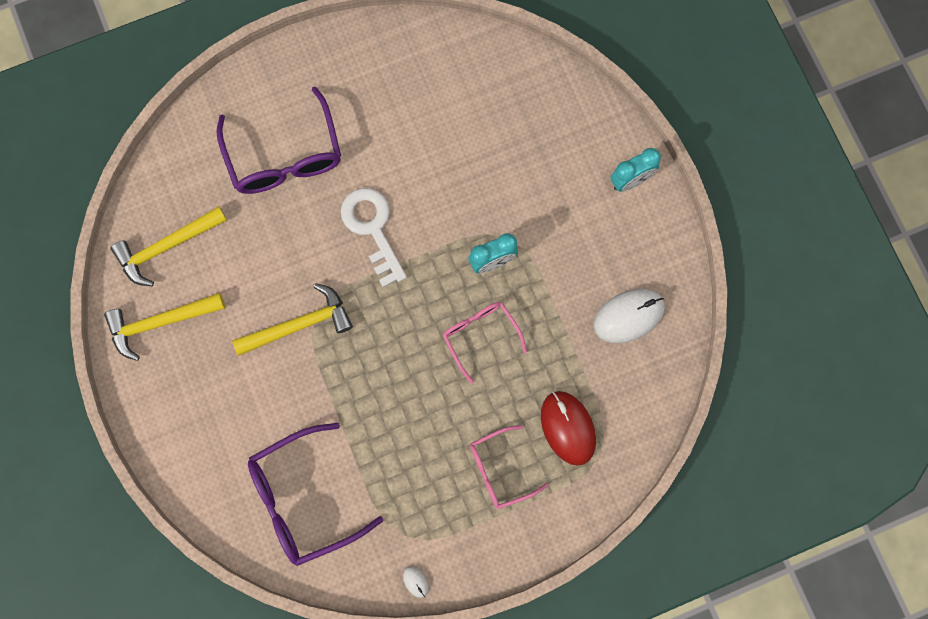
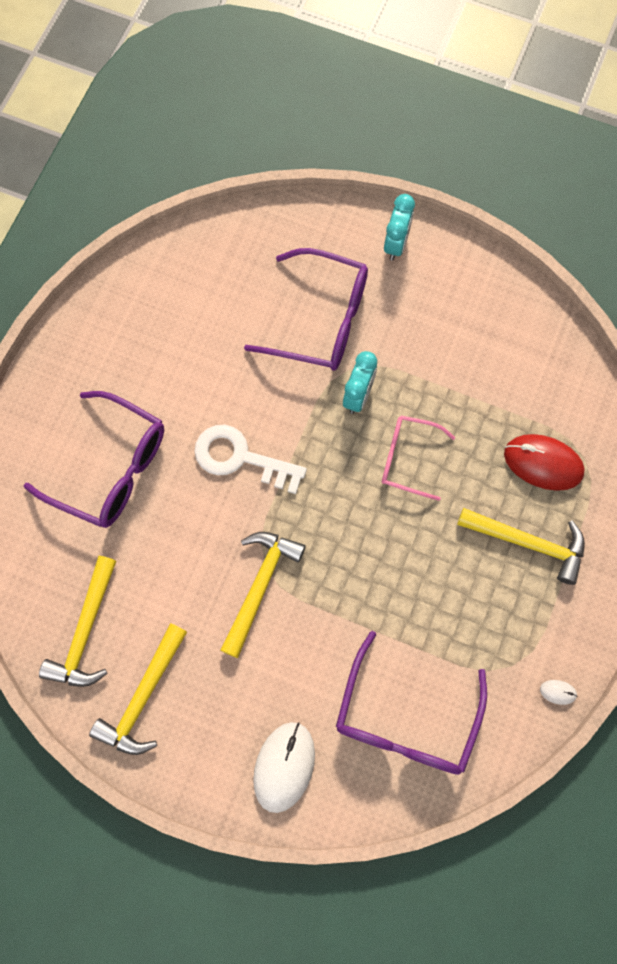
camera: 45 degrees left, 5 degrees down
pink glasses [470,425,548,509] -> yellow hammer [457,508,585,585]
white mouse [594,289,665,343] -> white mouse moved to [253,722,315,813]
none -> purple glasses [244,248,368,371]

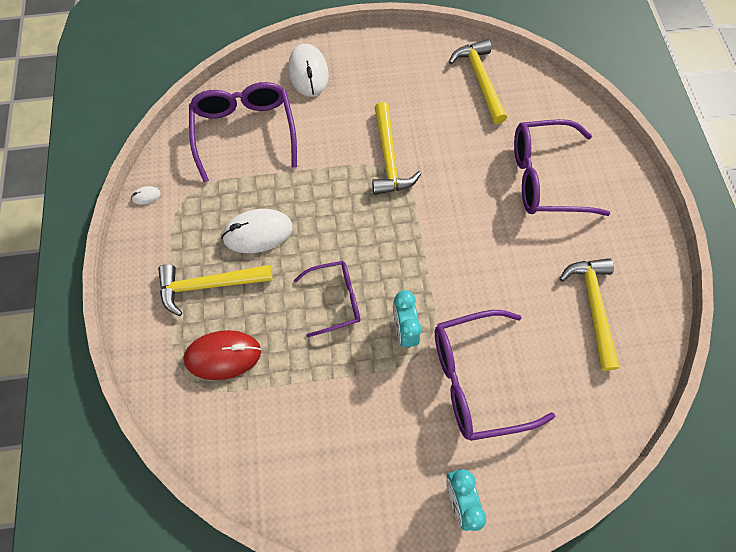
camera: 150 degrees right, 5 degrees down
yellow hammer [89,623,187,755] -> yellow hammer moved to [560,258,620,371]
white key [194,425,307,494] -> none
pink glasses [382,416,455,501] -> purple glasses [294,261,360,337]
none -> white mouse [222,209,293,253]

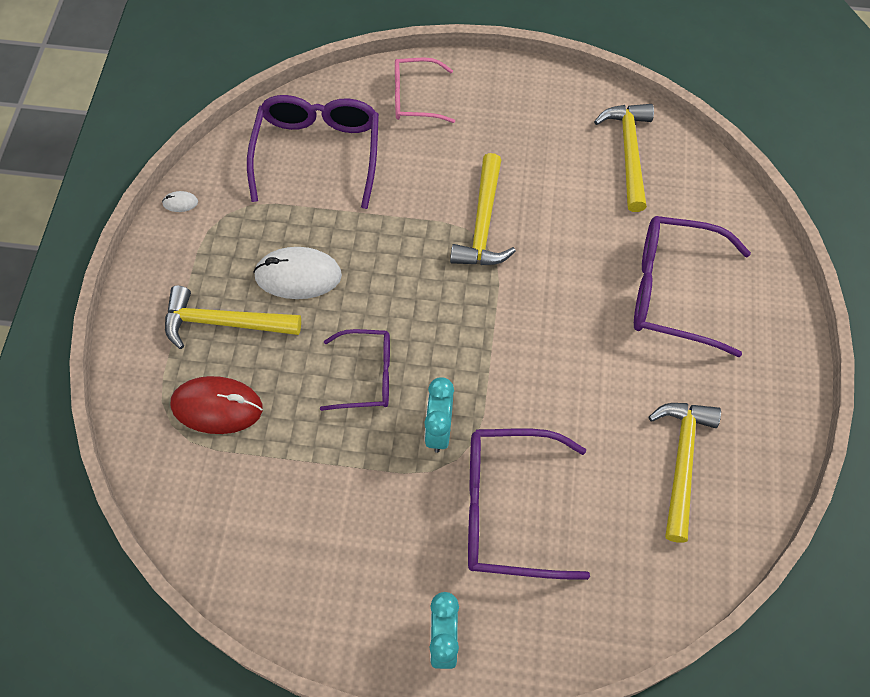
camera: 15 degrees right, 5 degrees down
white mouse [288,44,329,97] -> pink glasses [395,58,455,123]

